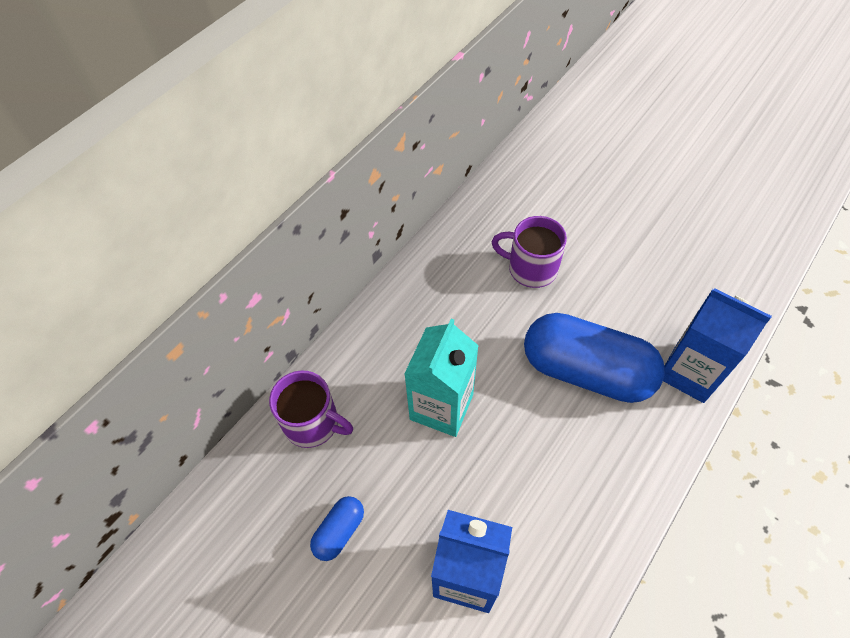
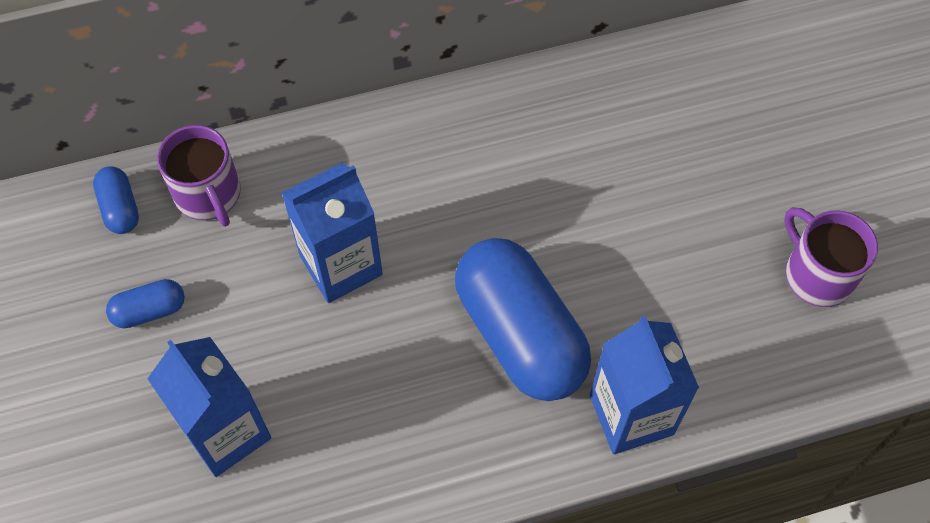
camera: 35 degrees right, 5 degrees up
turquoise carton [404,319,479,437] -> blue carton [282,163,383,303]
purple mug [492,216,567,288] -> purple mug moved to [784,207,878,307]
none -> blue capsule [93,166,139,234]

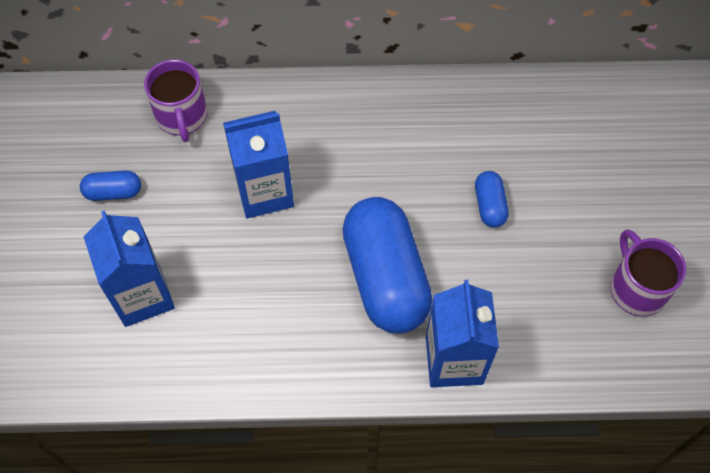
camera: 15 degrees right, 0 degrees up
blue capsule [93,166,139,234] -> blue capsule moved to [475,171,509,227]

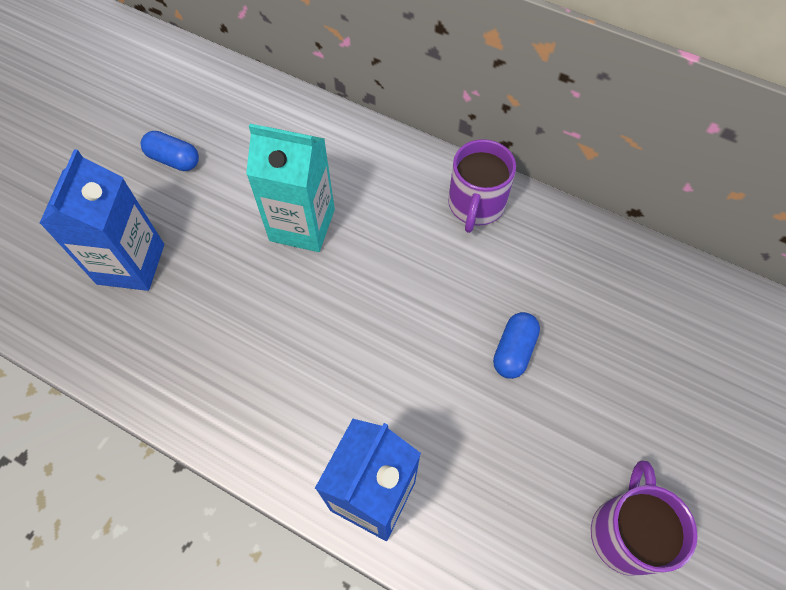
camera: 30 degrees right, 0 degrees up
purple mug [144,59,207,142] -> purple mug moved to [448,139,516,233]
blue carton [223,111,294,219] -> turquoise carton [246,124,335,252]
blue capsule [342,197,433,334] -> none

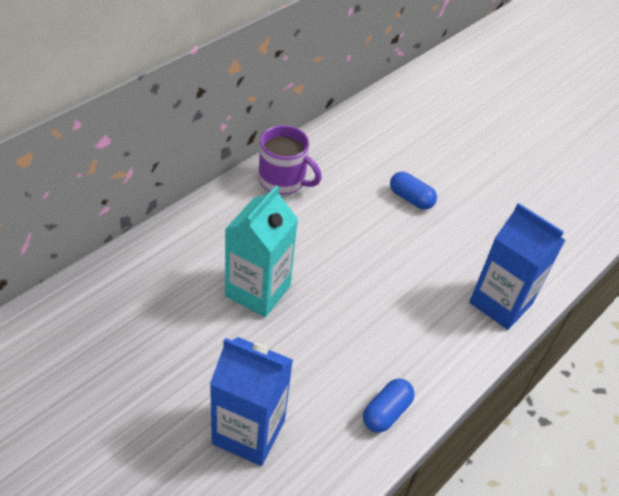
camera: 80 degrees left, 15 degrees down
blue capsule [141,131,199,171] -> blue capsule moved to [363,379,415,433]
purple mug [591,461,698,576] -> none

